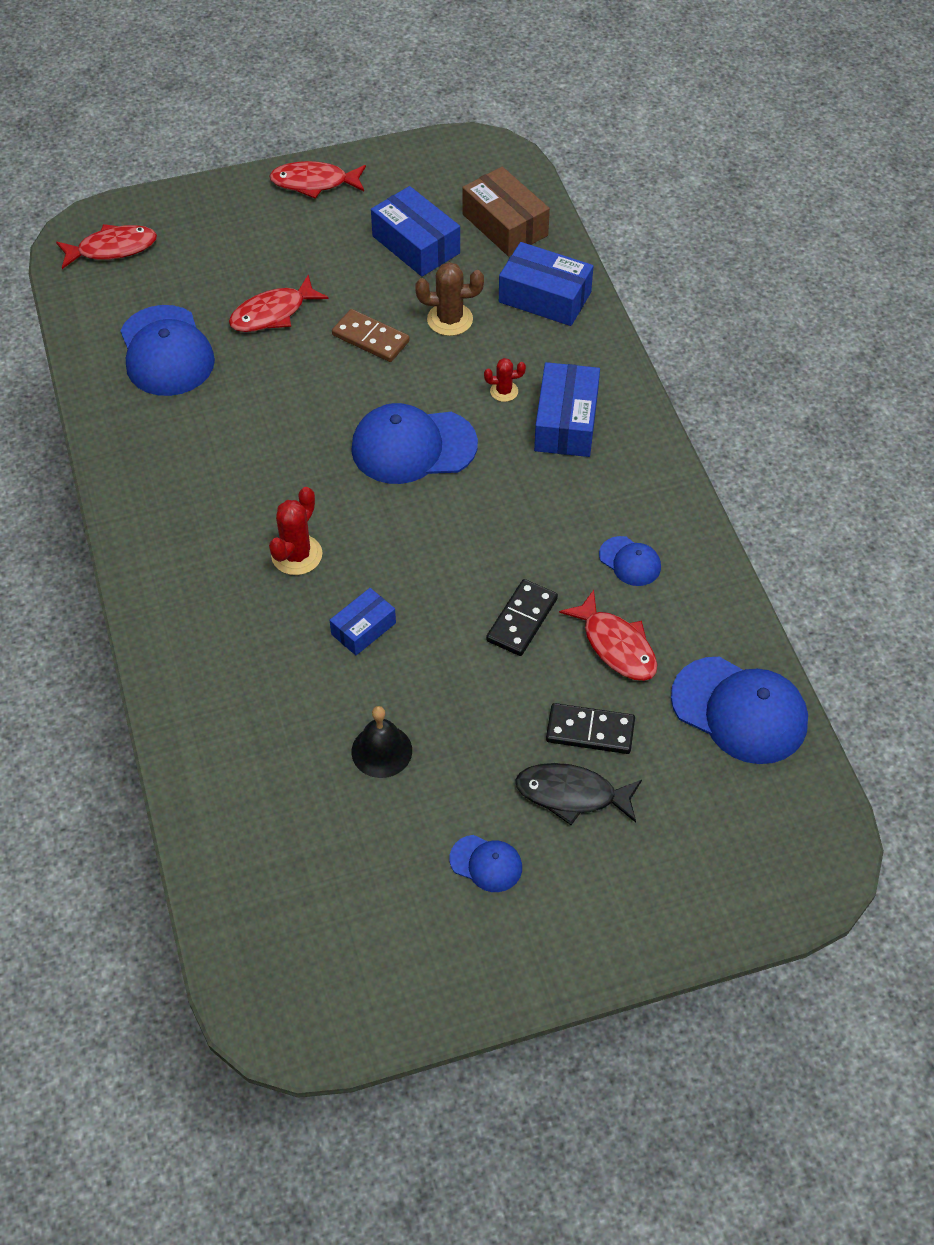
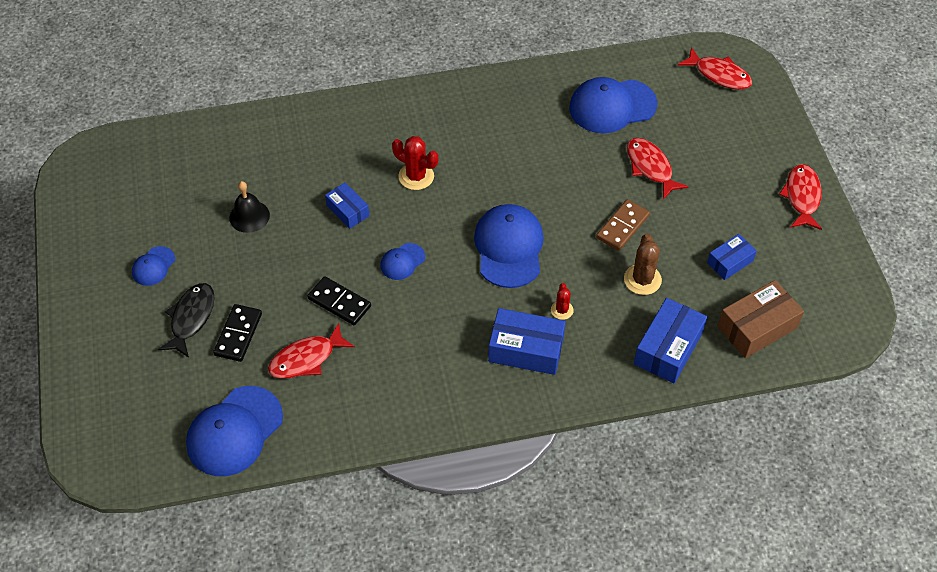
camera: 95 degrees right, 0 degrees up
red fish [56,224,157,269] -> red fish turned 45 degrees counterclockwise [678,47,752,90]
blue box [371,186,460,277] -> blue box [707,234,757,280], size x0.61
blue cap [599,536,661,586] -> blue cap moved to [380,243,425,280]

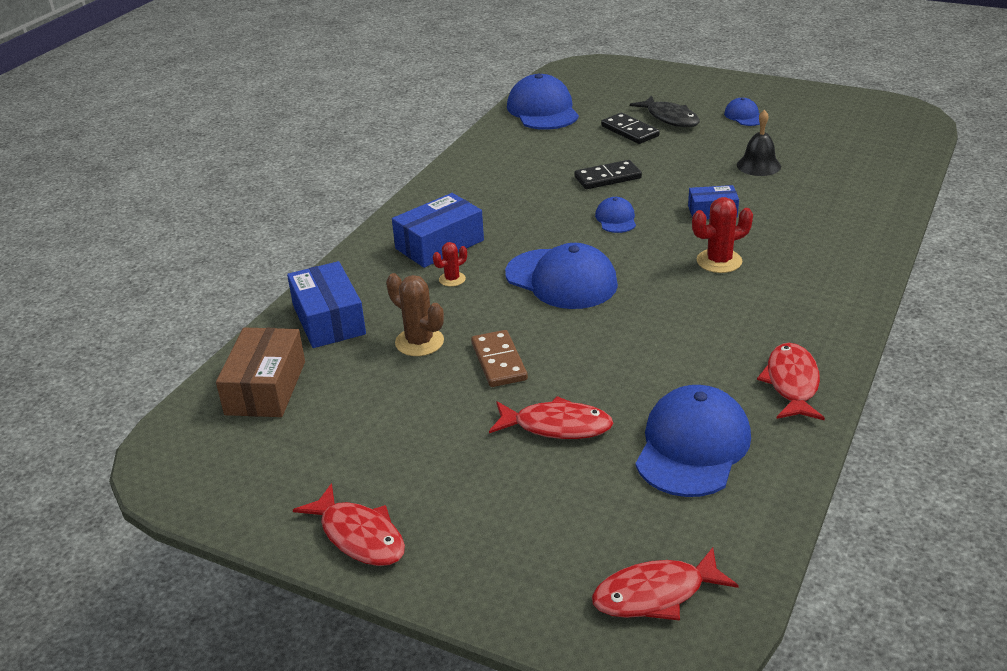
camera: 130 degrees right, 20 degrees down
red fish [268,323,355,379] -> red fish moved to [757,343,825,420]
red cactus [551,283,574,320] -> red cactus turned 75 degrees counterclockwise [433,242,467,287]
blue box [707,234,757,280] -> none

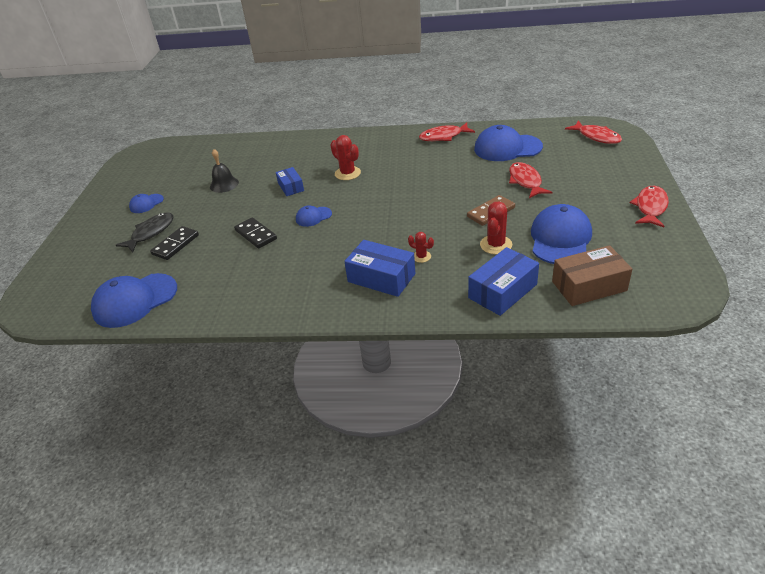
camera: 110 degrees left, 5 degrees up
brown cactus [386,273,444,356] -> red cactus [480,201,512,254]
blue cap [505,243,618,309] -> blue cap moved to [531,204,592,264]

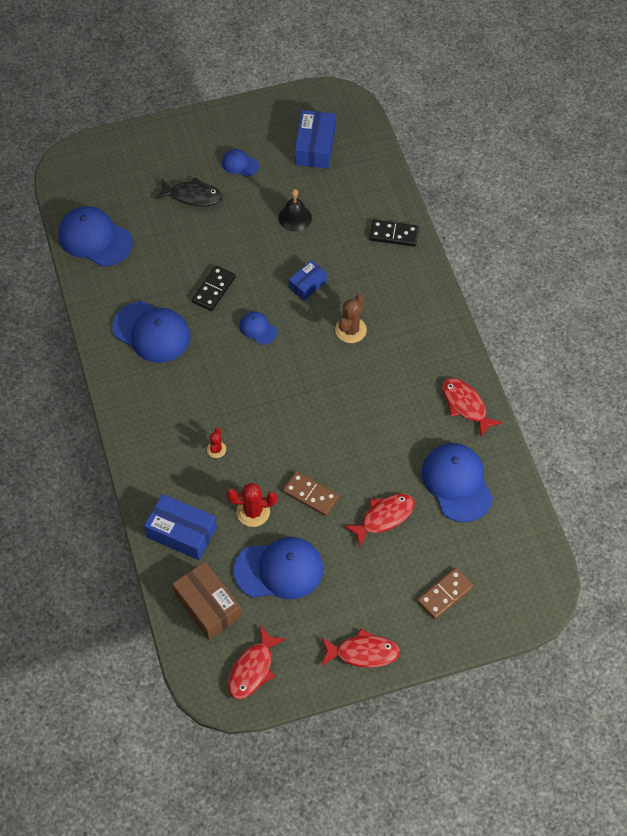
camera: 65 degrees right, 20 degrees up
black domino [150,226,199,260] -> black domino moved to [369,220,419,247]
red cactus [330,135,361,180] -> brown cactus [335,294,367,343]
blue box [344,240,415,297] -> blue box moved to [295,110,335,169]
red fish [565,120,622,144] -> red fish moved to [228,626,286,699]
none -> blue cap [112,301,190,363]
none -> brown domino [417,567,474,619]

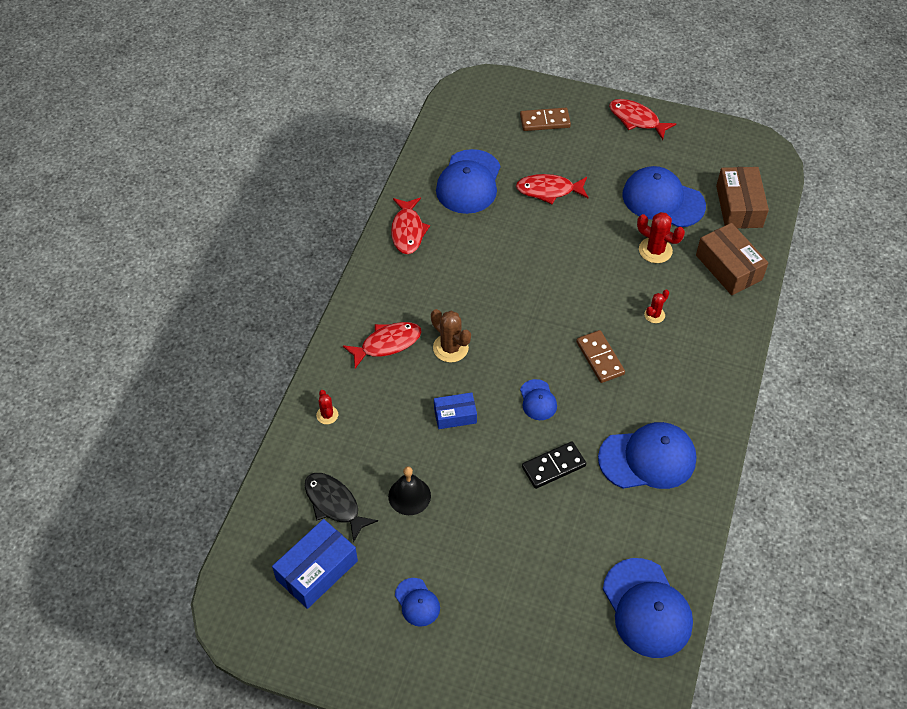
camera: 145 degrees left, 5 degrees down
blue cap [112,301,190,363] -> blue cap turned 105 degrees clockwise [598,422,696,489]
blue box [144,494,217,560] -> brown box [696,223,769,295]
black fish [155,177,223,207] -> black fish moved to [305,473,378,543]
red fish [228,626,286,699] -> red fish moved to [343,322,422,369]
brown domino [283,471,339,516] -> brown domino moved to [576,330,625,383]
brown cactus [335,294,367,343] -> brown cactus turned 75 degrees clockwise [431,309,471,363]
black domino [369,220,419,247] -> red cactus [316,390,338,424]

